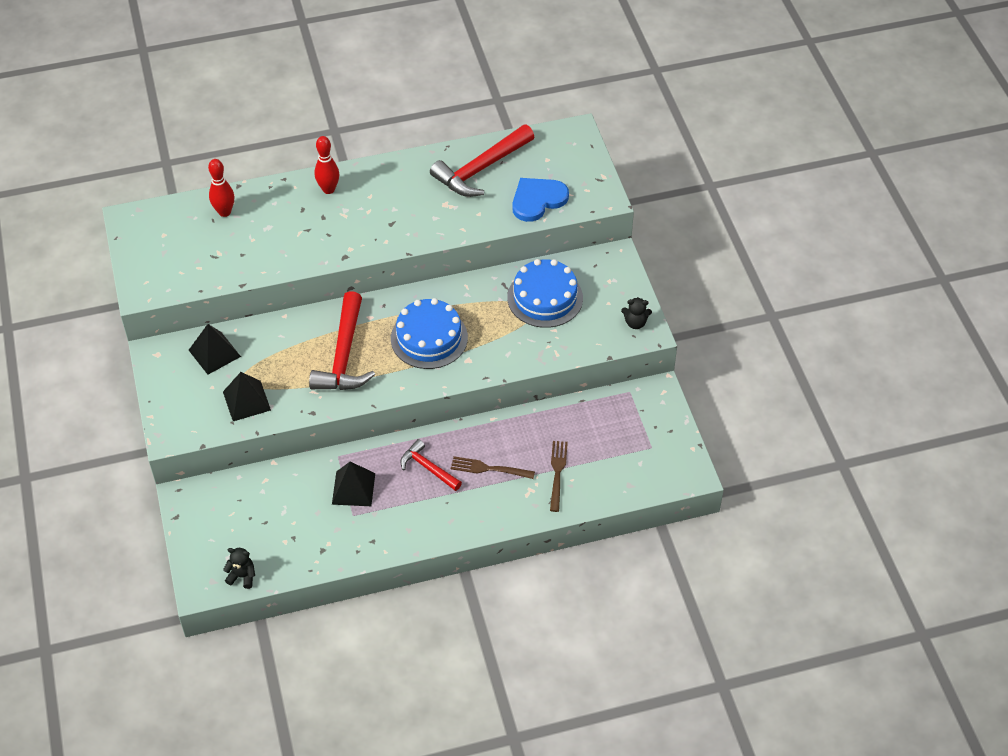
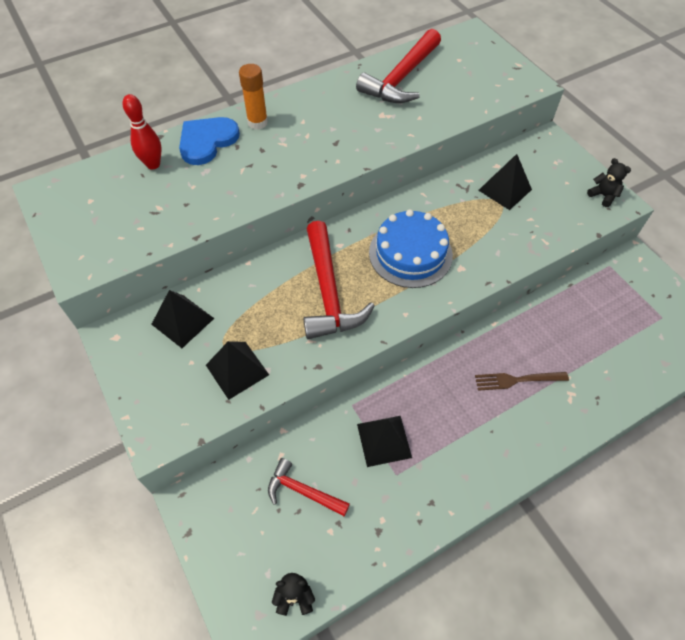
camera: 15 degrees left, 5 degrees up
red bowling pin [314,136,339,194] -> orange glue stick [239,64,268,130]
red hammer [400,439,462,491] -> red hammer moved to [268,458,350,516]
blue cake [507,259,583,328] -> black pyramid [478,154,532,210]
blue heart [512,178,569,222] -> blue heart moved to [179,117,240,165]
brown fork [550,441,568,512] -> none
black teddy bear [621,297,652,329] -> black teddy bear turned 120 degrees counterclockwise [587,158,631,207]

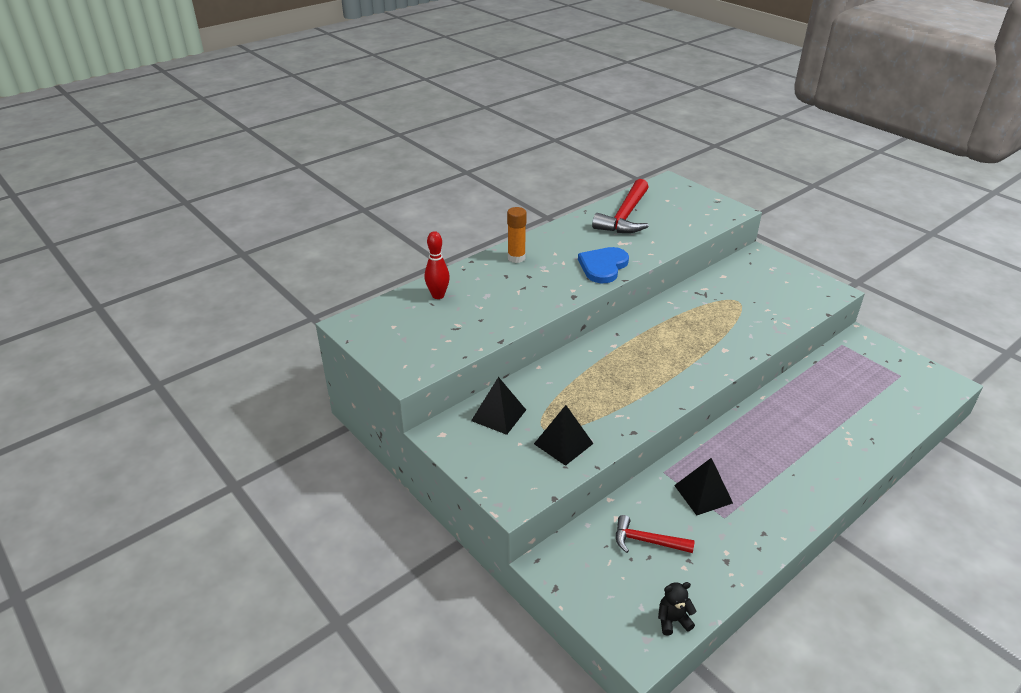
camera: 10 degrees left, 20 degrees down
blue heart [179,117,240,165] -> blue heart moved to [578,247,629,283]
red hammer [303,221,375,339] -> none
blue cake [369,209,453,288] -> none
brown fork [475,372,569,391] -> none
black pyramid [478,154,532,210] -> none
black teddy bear [587,158,631,207] -> none

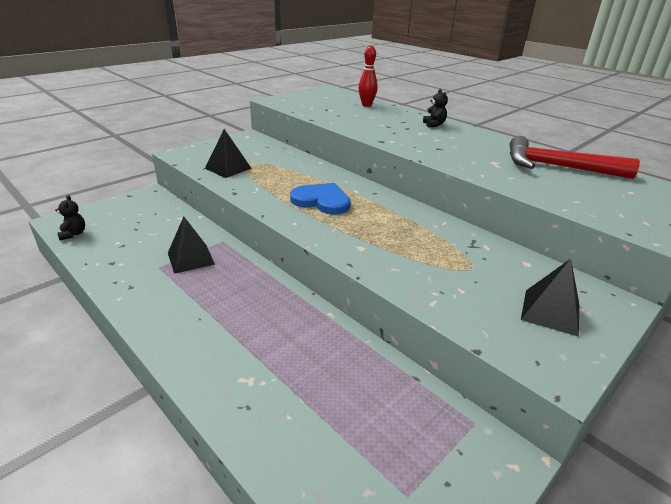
camera: 85 degrees right, 5 degrees down
black pyramid [471,377,526,435] -> black pyramid moved to [521,259,579,337]
orange glue stick [507,207,527,263] -> black teddy bear [423,89,448,128]
blue heart [578,247,629,283] -> blue heart moved to [290,183,351,215]
red hammer [616,515,695,553] -> none

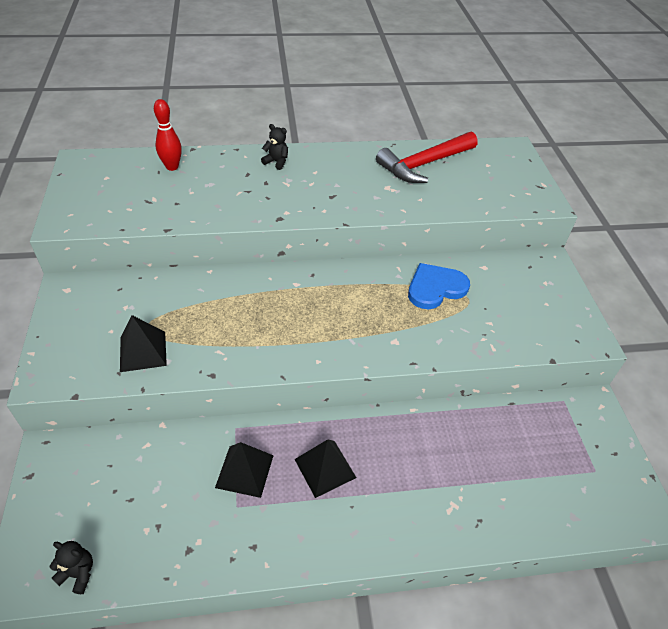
camera: 55 degrees left, 15 degrees up
blue heart [290,183,351,215] -> blue heart moved to [408,263,470,309]
black pyramid [521,259,579,337] -> black pyramid moved to [294,439,356,498]

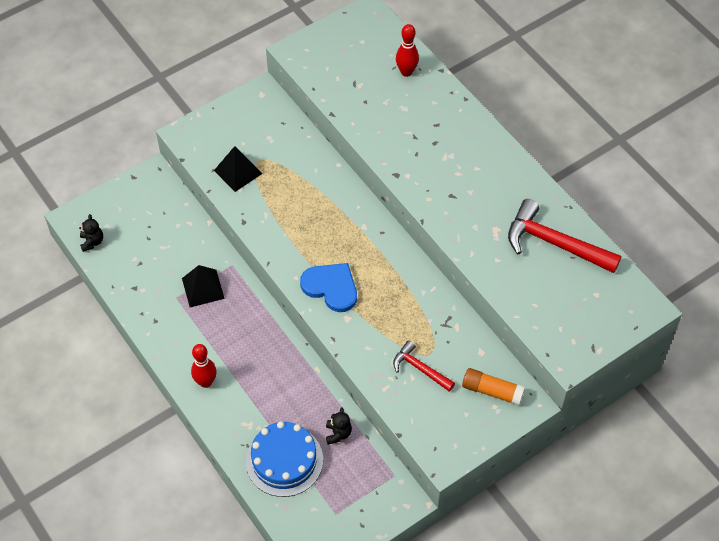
camera: 65 degrees right, 10 degrees up
black teddy bear [261,124,288,170] -> black teddy bear moved to [326,408,352,445]
black pyramid [294,439,356,498] -> none
blue heart [408,263,470,309] -> blue heart moved to [300,263,357,312]
none -> red bowling pin [191,344,217,388]
none -> blue cake [246,421,323,497]
none -> red hammer [393,340,455,392]
none -> orange glue stick [462,368,525,406]

